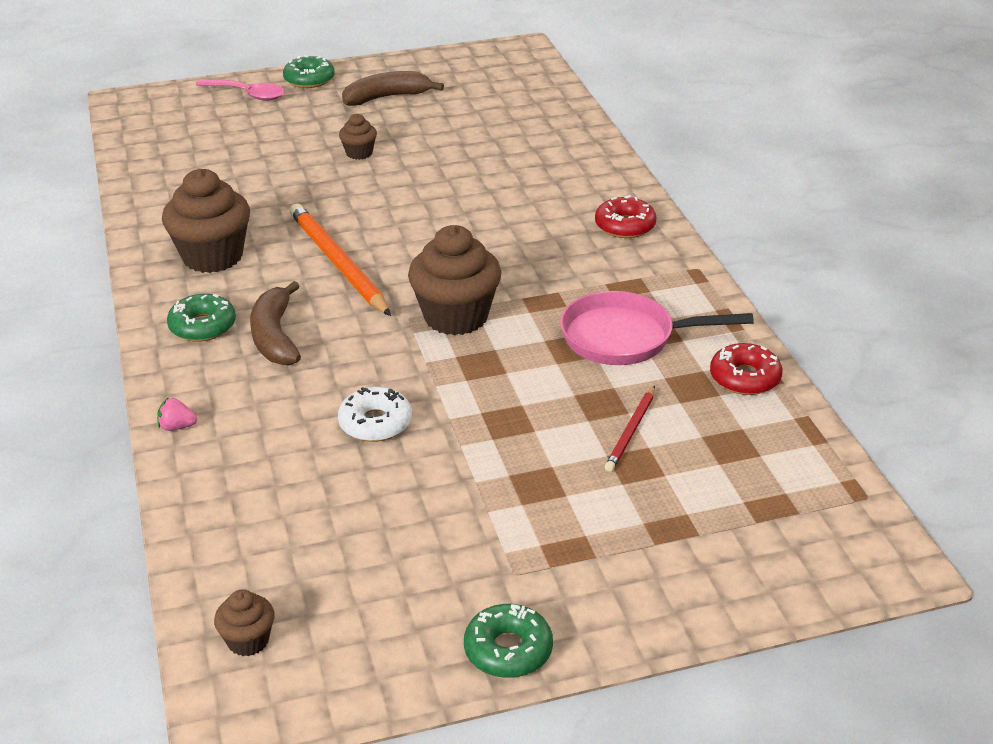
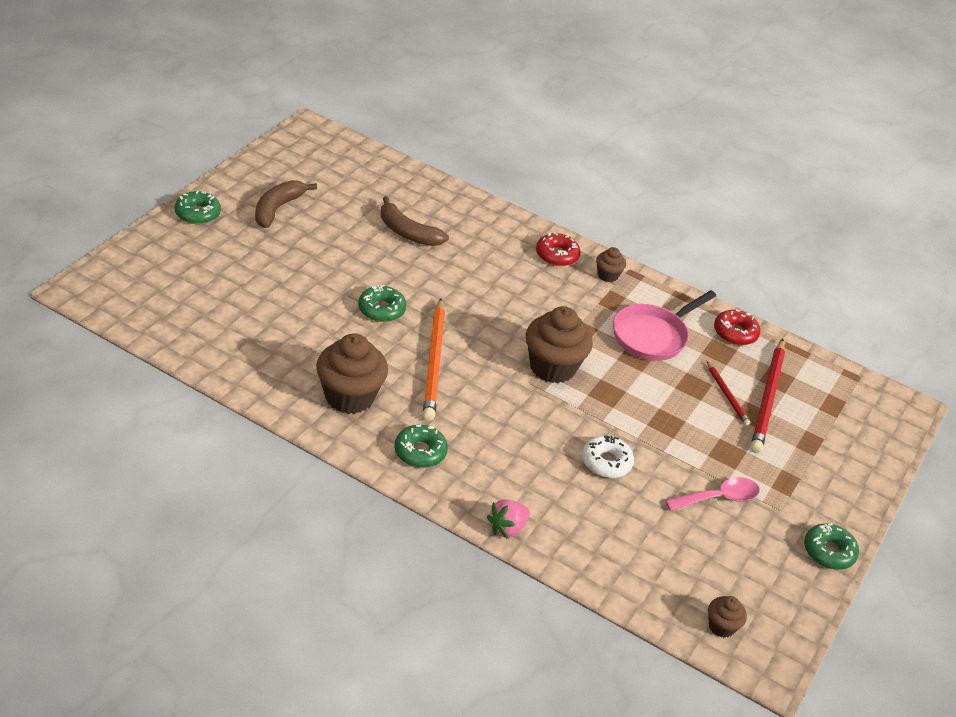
camera: 50 degrees left, 5 degrees up
pink strawberry [157,397,197,431] -> pink strawberry [487,500,530,539], size x1.54
pink spoon [196,79,285,101] -> pink spoon moved to [665,477,760,511]
brown banana [250,281,301,366] -> brown banana moved to [381,196,449,246]
orange pencil [290,204,391,316] -> orange pencil turned 105 degrees counterclockwise [423,298,445,421]
brown cupcake [339,114,377,160] -> brown cupcake moved to [596,247,626,282]
none -> green donut [358,285,406,322]
none -> red pencil [750,339,785,453]

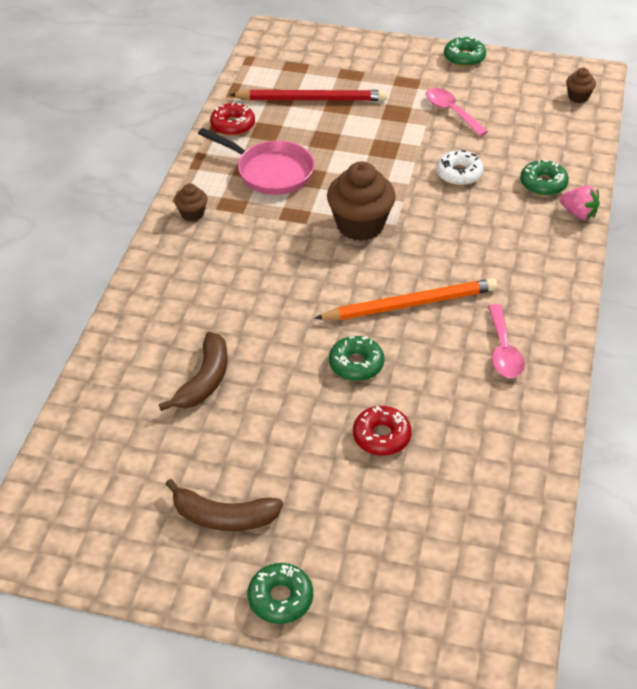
camera: 100 degrees left, 5 degrees up
brown cupcake [316,333,388,414] -> pink spoon [488,304,525,378]
green donut [394,425,448,468] -> green donut moved to [520,160,569,196]
red donut [536,232,580,266] -> red donut moved to [353,406,412,455]
red pencil [707,361,751,426] -> none

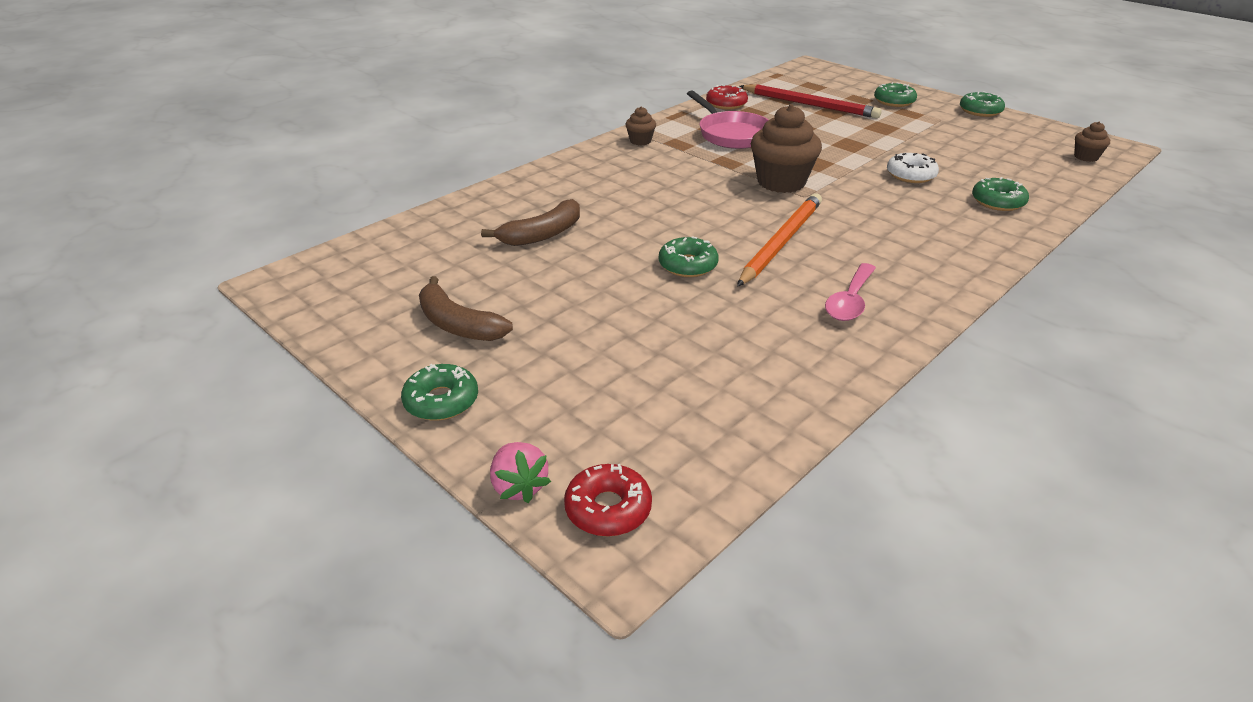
camera: 30 degrees right, 10 degrees down
orange pencil [314,278,497,320] -> orange pencil turned 75 degrees counterclockwise [737,193,822,287]
red donut [353,406,412,455] -> red donut moved to [564,464,652,536]
pink spoon [426,88,488,136] -> none
pink strawberry [560,186,600,220] -> pink strawberry moved to [490,442,551,503]
none -> green donut [874,82,917,107]

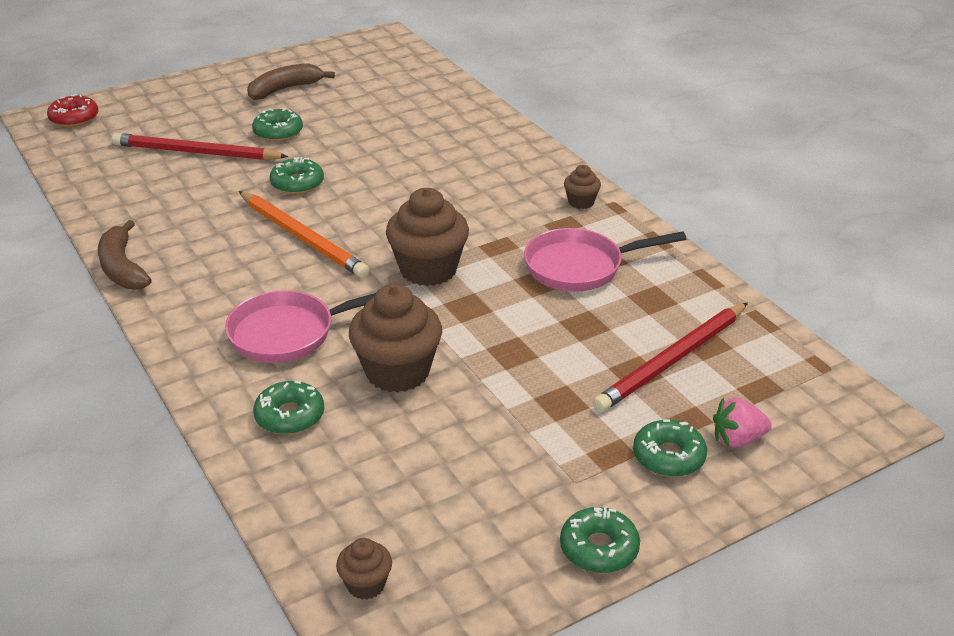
camera: 105 degrees right, 0 degrees up
green donut [401,364,478,421] -> green donut moved to [252,109,303,141]
brown banana [481,199,580,246] -> brown banana moved to [98,220,152,289]
pink strawberry [490,442,551,503] -> pink strawberry moved to [713,398,772,447]
red donut [706,85,748,109] -> none
pink spoon [825,263,876,321] -> none
white donut [887,153,939,183] -> brown cupcake [349,284,442,393]
none -> red pencil [112,133,289,160]
none -> pink pan [225,290,376,363]

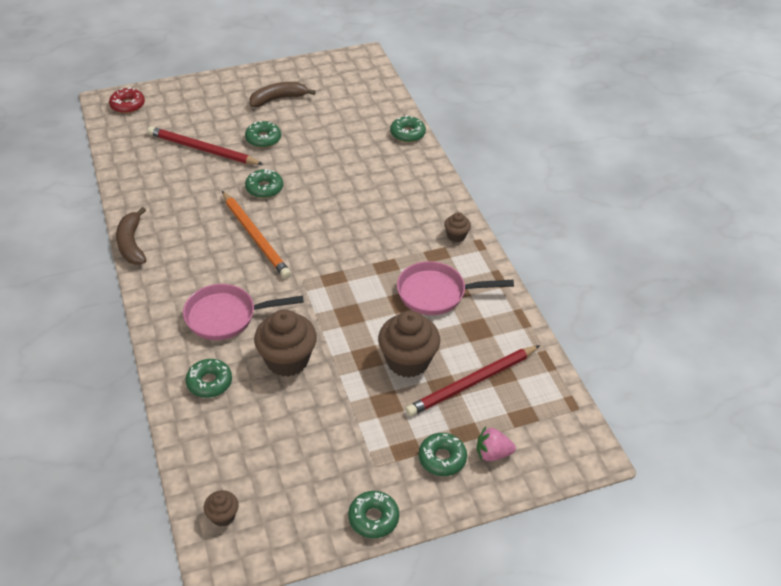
camera: 10 degrees right, 10 degrees up
brown cupcake [386,188,469,286] -> brown cupcake moved to [378,311,440,378]
none -> green donut [390,115,426,143]

